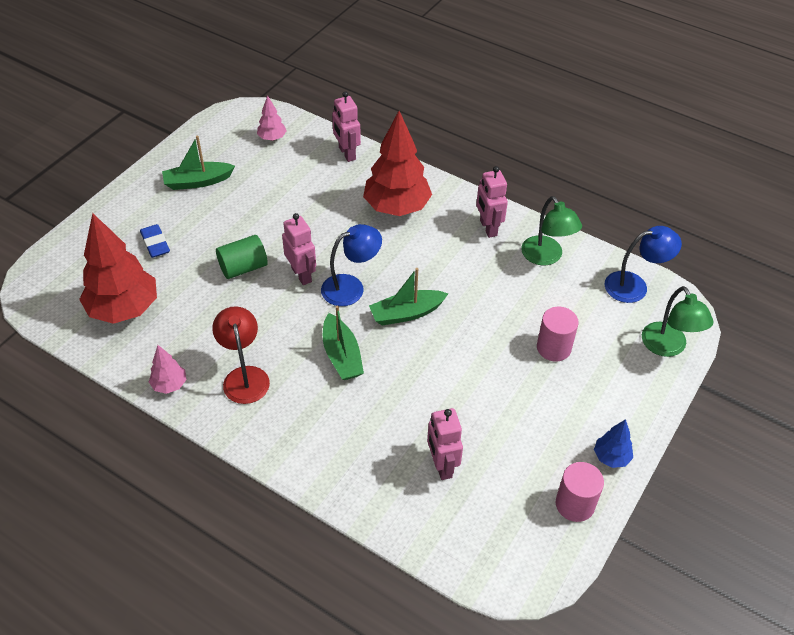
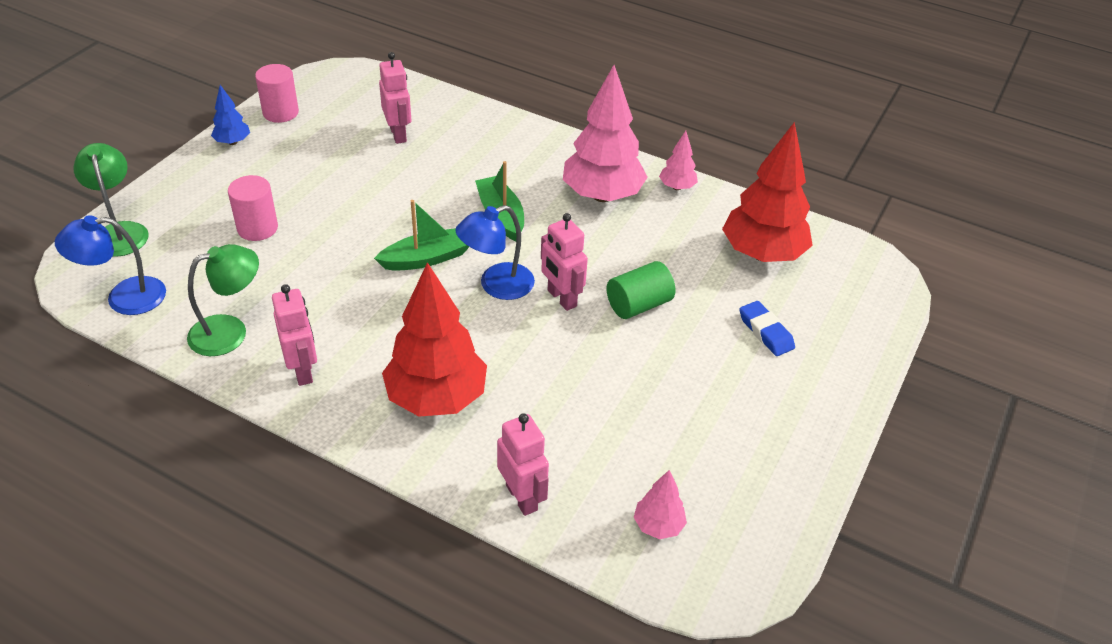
camera: 175 degrees right, 5 degrees down
green boat [162,136,235,190] -> none
red lamp [212,306,270,404] -> pink tree [563,65,648,202]
green lamp [521,196,582,265] -> green lamp turned 90 degrees clockwise [187,244,259,356]

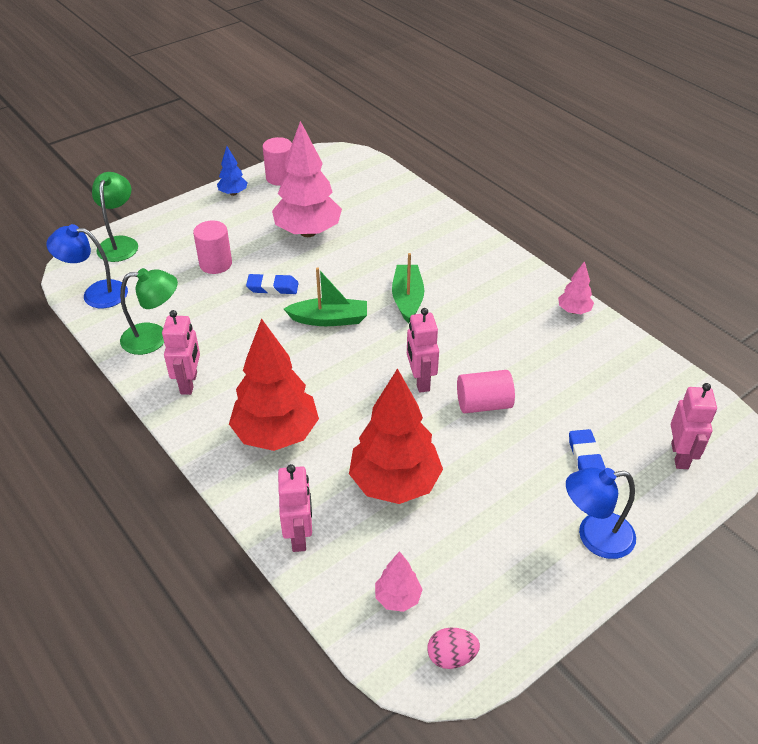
camera: 25 degrees right, 0 degrees up
pink robot [379,52,411,144] -> pink robot moved to [671,383,717,469]
blue lamp [455,205,535,300] -> blue lamp moved to [566,467,636,559]
pink tree [563,65,648,202] -> pink tree moved to [272,121,342,237]
green cylinder [606,261,675,319] -> pink cylinder [457,370,515,414]
red tree [722,122,813,262] -> red tree moved to [349,368,443,504]
none -> blue eraser [246,273,298,294]
none -> pink egg [428,627,480,669]

